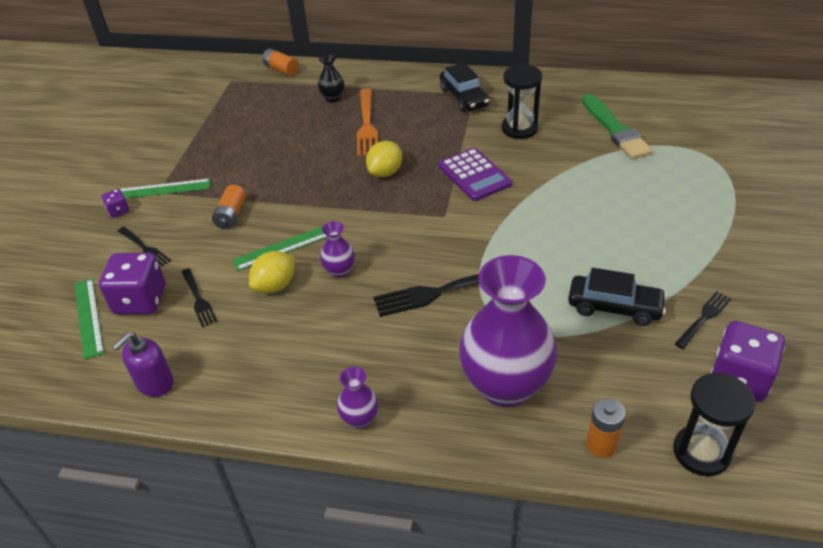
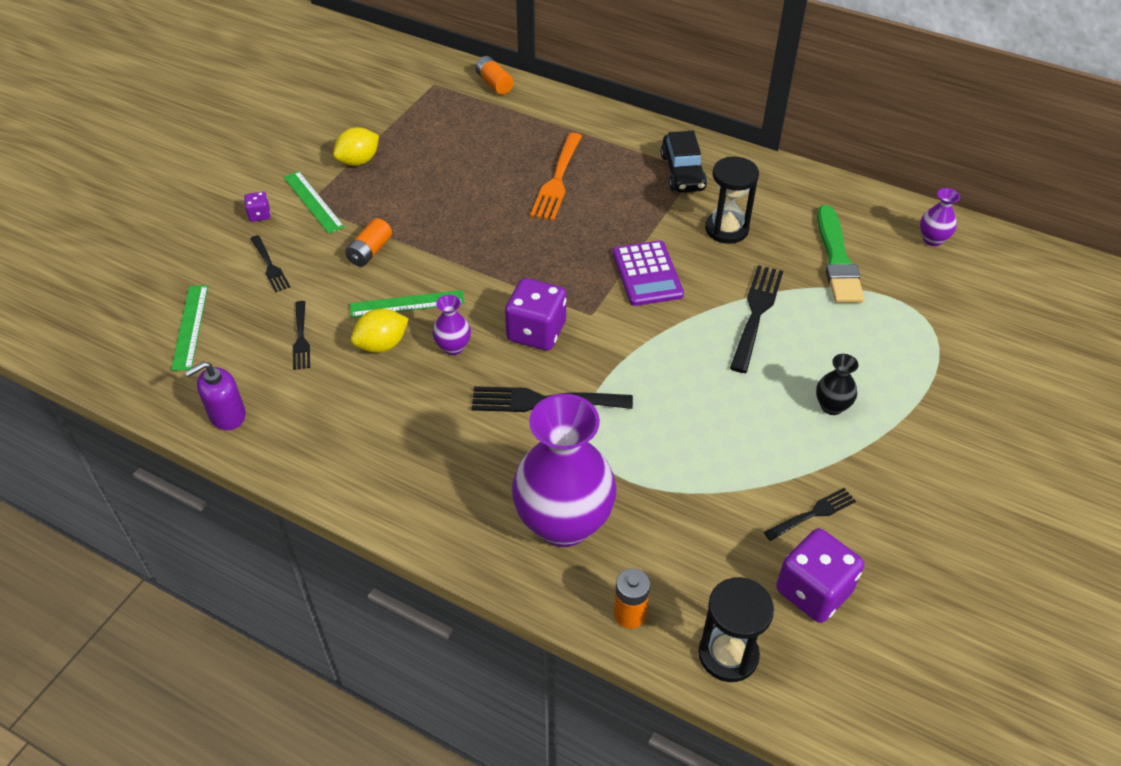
camera: 15 degrees right, 5 degrees up
purple dice [99,253,165,314] -> purple dice moved to [505,278,566,350]
green ruler [120,178,211,199] -> green ruler turned 45 degrees clockwise [284,171,344,234]
black vase [318,54,344,102] -> black vase moved to [816,354,858,415]
purple vase [337,367,378,429] -> purple vase moved to [920,188,960,246]
yellow lemon [366,141,402,177] -> yellow lemon moved to [333,127,379,166]
black car [568,268,667,326] -> none
none -> black fork [730,265,783,373]

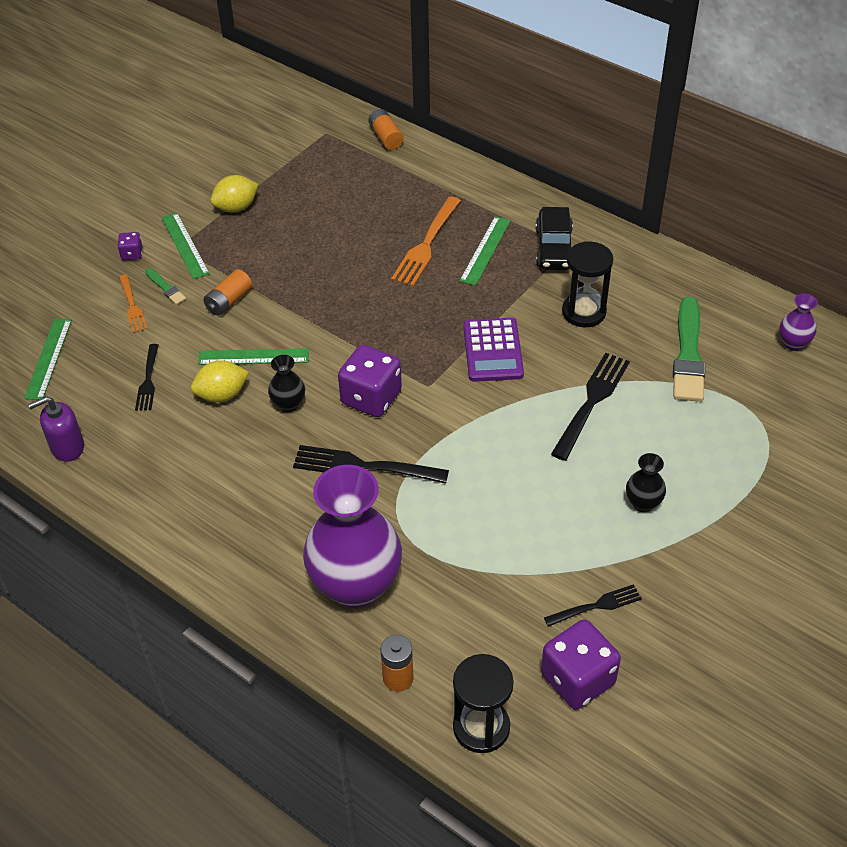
camera: 10 degrees right, 0 degrees up
black fork [250,235,290,293] -> orange fork [119,274,148,333]
purple vase [432,295,471,355] -> black vase [268,355,305,412]
none -> green brush [145,268,186,305]
none -> green ruler [459,216,511,286]

